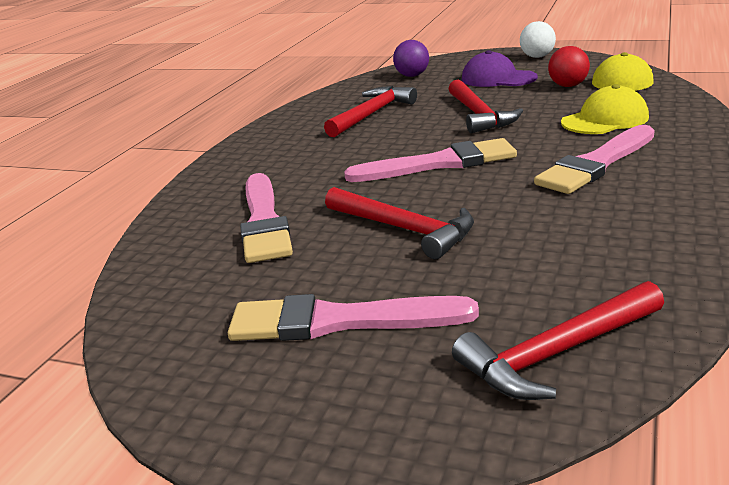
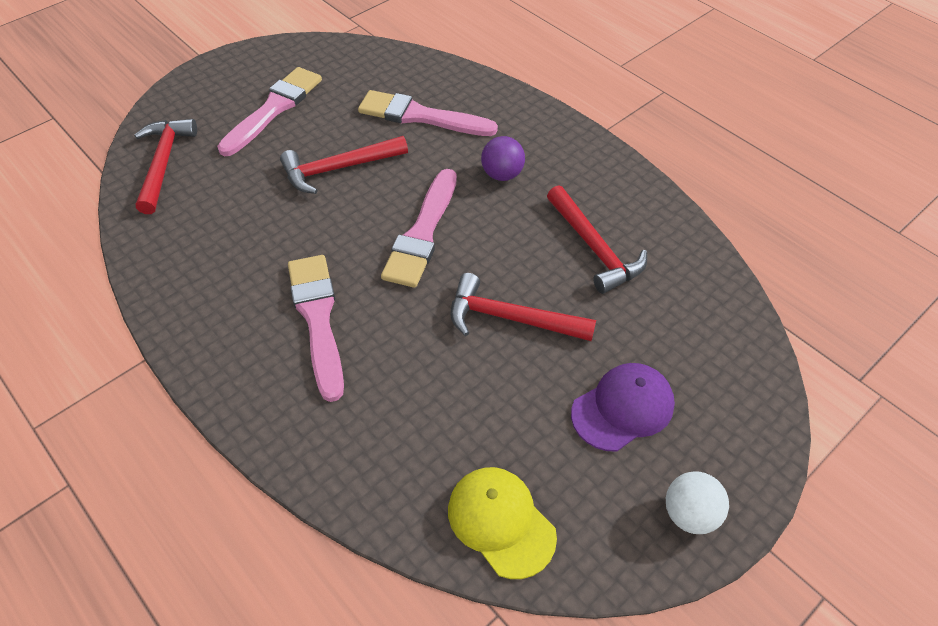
camera: 115 degrees right, 25 degrees up
purple ball [393,40,429,77] -> purple ball moved to [481,136,525,181]
red ball [548,46,590,87] -> none
yellow cap [561,84,649,134] -> none

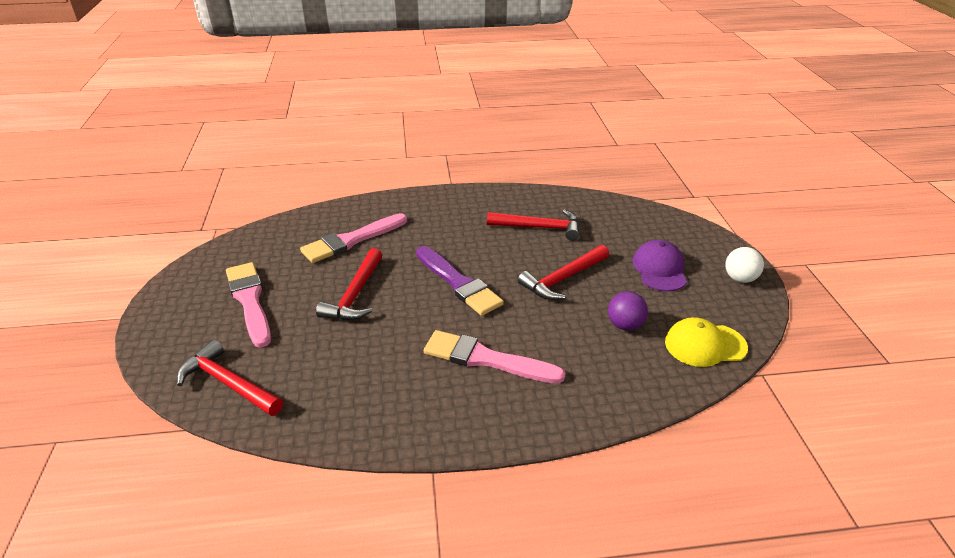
camera: 55 degrees left, 15 degrees down
pink brush [381,169,457,288] -> purple brush [416,246,504,316]
purple ball [481,136,525,181] -> purple ball moved to [608,291,648,330]

